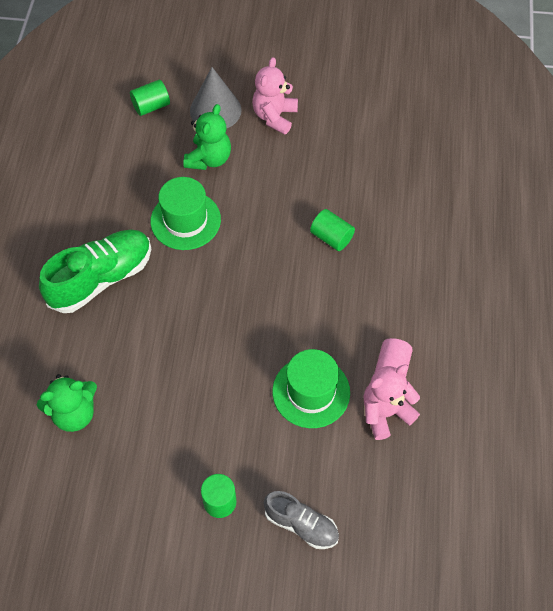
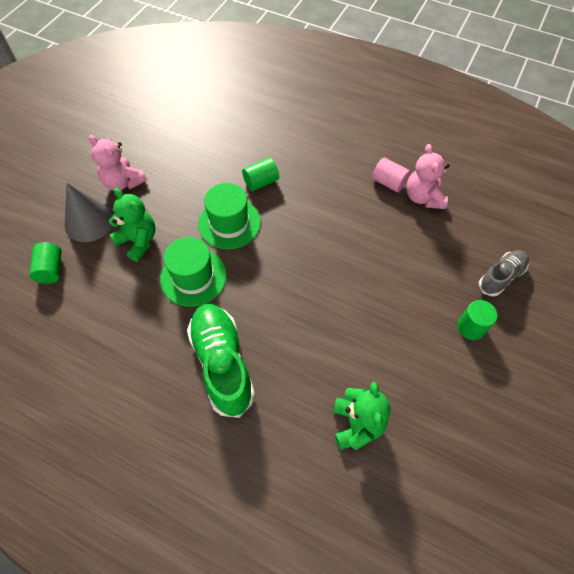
camera: 70 degrees left, 0 degrees up
green hat [272,349,350,428] -> green hat moved to [198,183,261,249]

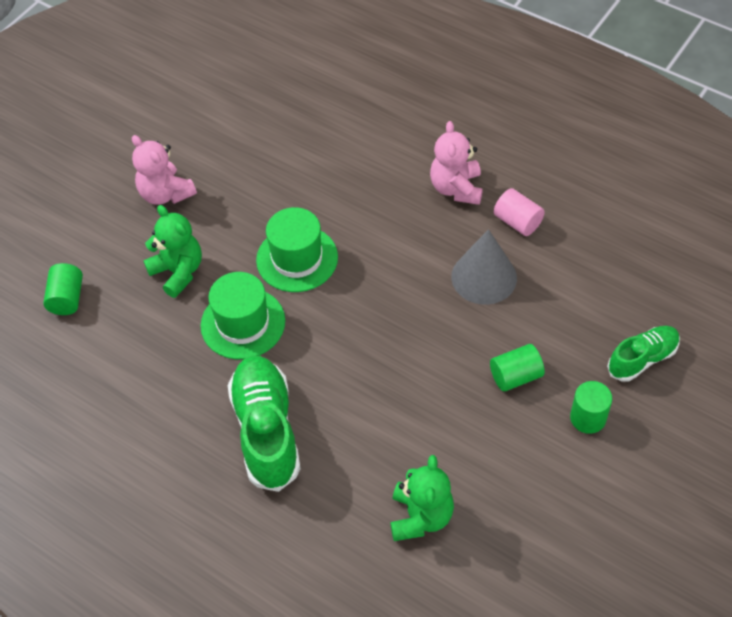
camera: 10 degrees right, 5 degrees down
grey cone [64,183,114,242] -> grey cone moved to [451,229,517,305]
green cylinder [242,158,279,191] -> green cylinder moved to [490,344,545,392]
pink teddy bear [406,144,449,209] -> pink teddy bear moved to [430,121,483,205]
grey shoe [479,250,529,297] -> green shoe [607,326,680,382]

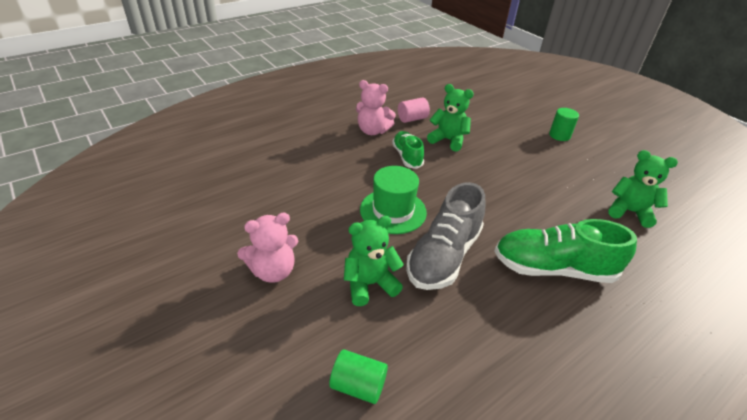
camera: 75 degrees left, 15 degrees down
green hat [201,272,285,359] -> grey shoe [406,182,485,290]
grey cone [451,229,517,305] -> green teddy bear [427,84,474,152]
green cylinder [490,344,545,392] -> none
green shoe [607,326,680,382] -> green shoe moved to [392,131,424,169]

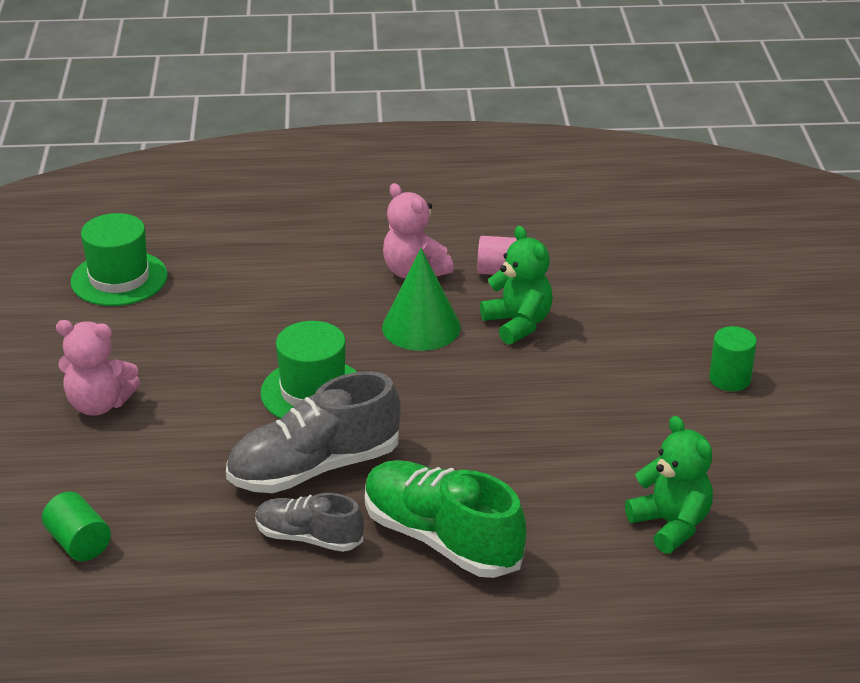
camera: 35 degrees right, 5 degrees down
green teddy bear [344,216,404,306] -> none
green shoe [392,131,424,169] -> green cone [382,248,461,351]
none -> green hat [71,213,168,306]
none -> grey shoe [255,493,364,552]

